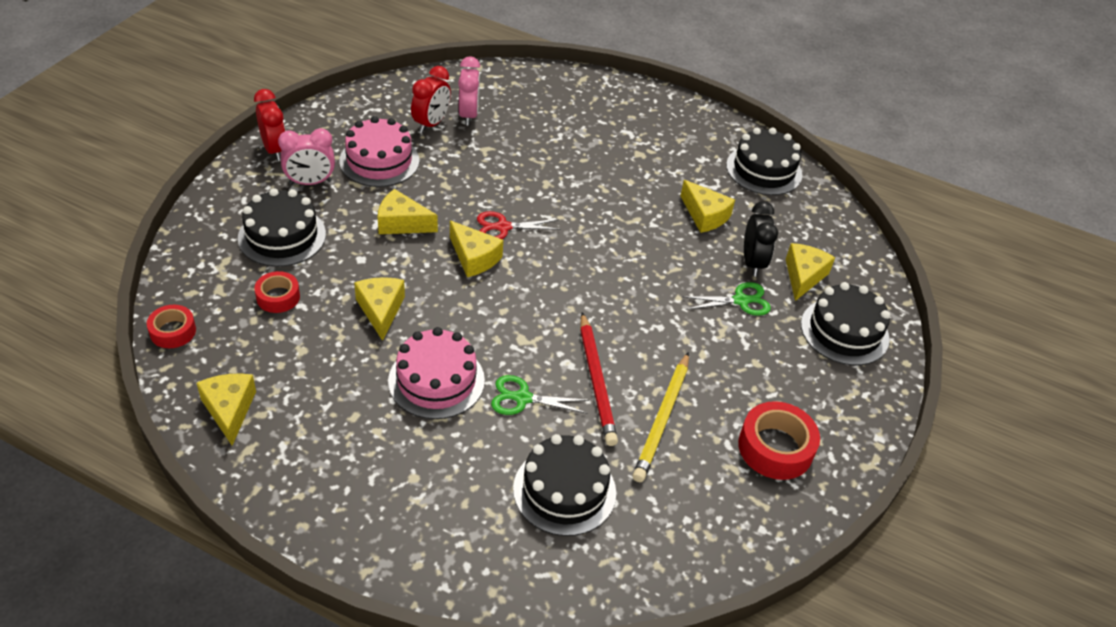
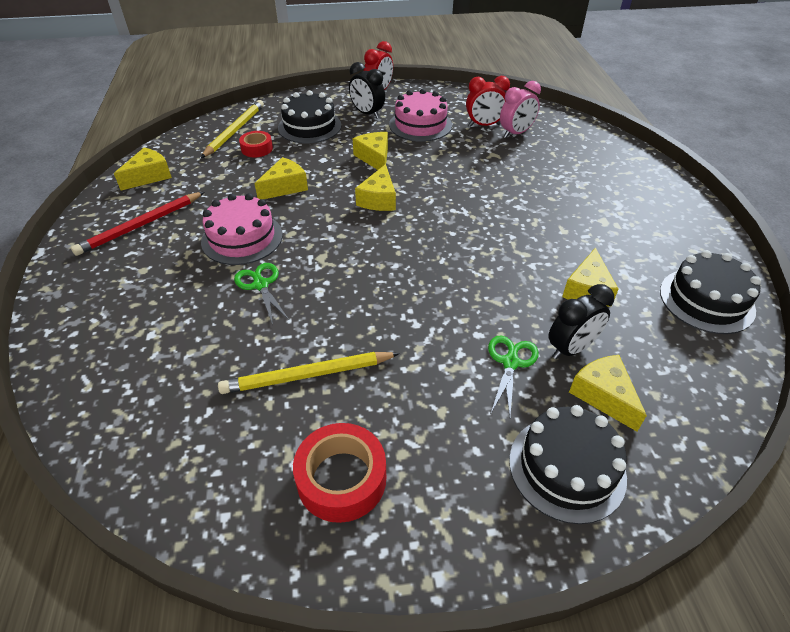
camera: 60 degrees right, 0 degrees up
red tape [147,305,196,348] -> none
pink clock [278,128,335,185] -> black clock [349,62,385,118]
red scissors [477,211,561,239] -> none
black cake [513,434,616,536] -> none
red pencil [580,312,618,446] -> red pencil moved to [71,192,204,256]
green scissors [682,282,771,316] -> green scissors turned 120 degrees counterclockwise [488,336,539,416]
yellow cheese [786,243,835,301] -> yellow cheese turned 105 degrees counterclockwise [569,355,647,431]
none -> yellow pencil [201,100,264,158]

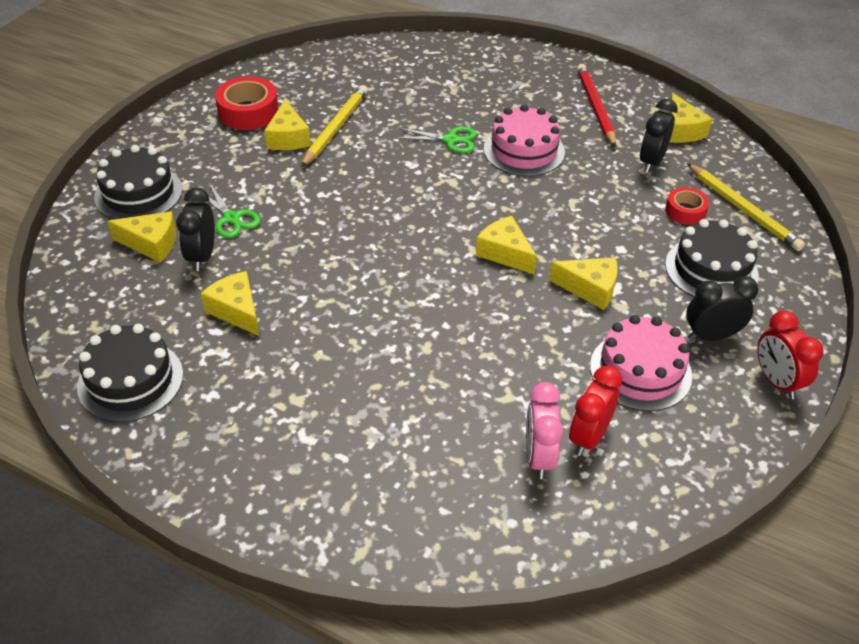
camera: 125 degrees right, 0 degrees up
yellow cheese [254,157,308,199] -> yellow cheese moved to [264,99,311,150]
none -> black clock [640,99,678,173]

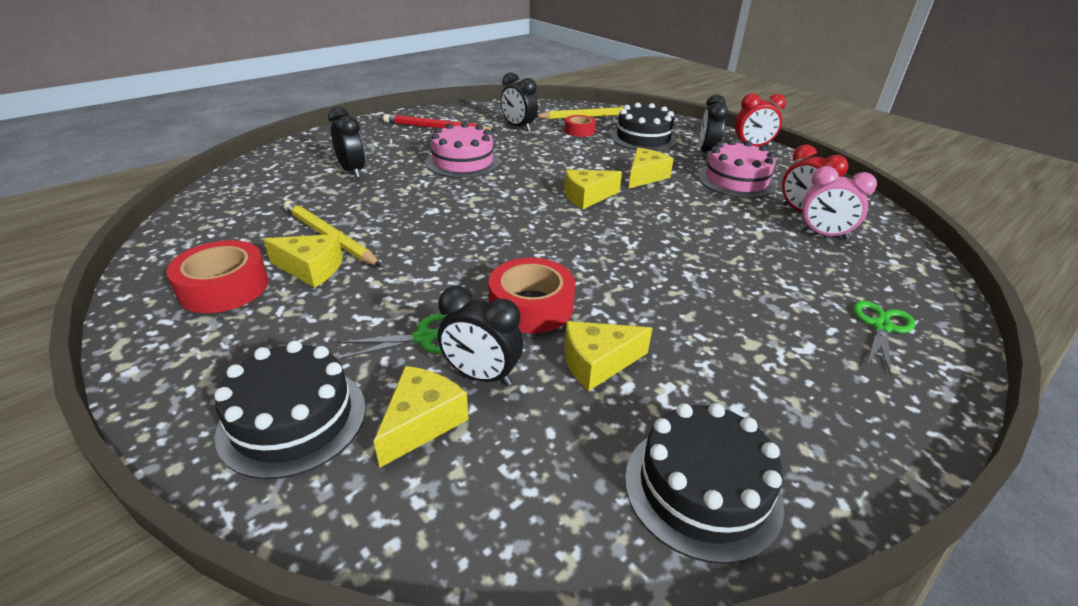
camera: 70 degrees left, 10 degrees down
green scissors [396,127,477,153] -> green scissors moved to [853,301,915,376]
yellow cheese [668,93,712,143] -> none
none -> black clock [328,107,365,178]
none -> red tape [488,258,575,333]

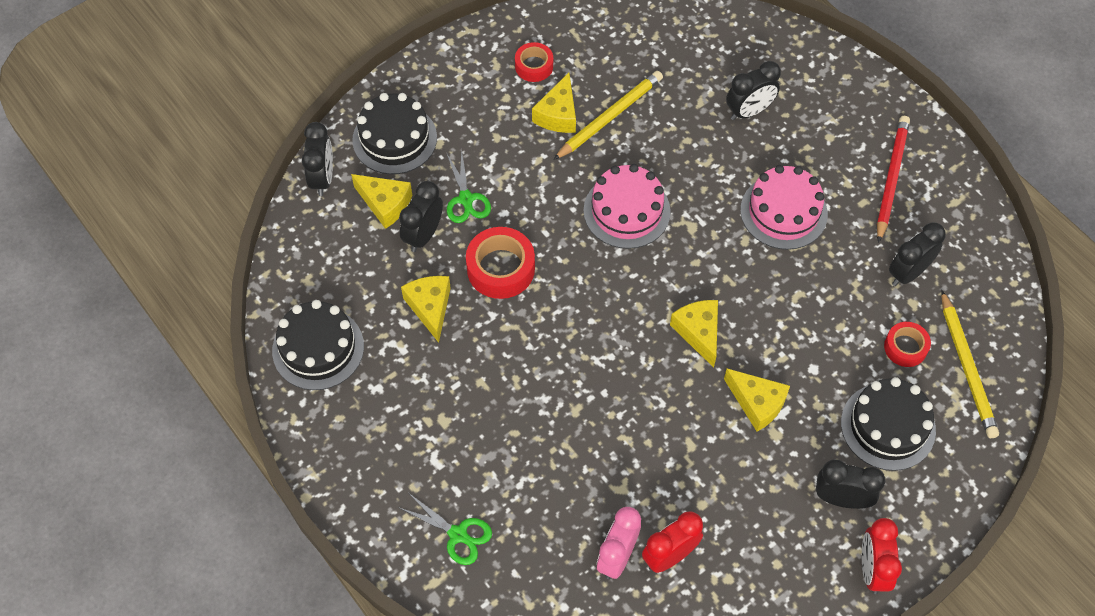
camera: 95 degrees right, 25 degrees up
red tape [166,240,269,313] -> red tape [515,42,553,82], size x0.61
pink cake [698,139,777,198] -> pink cake moved to [584,164,671,249]
none -> black clock [302,122,333,196]

